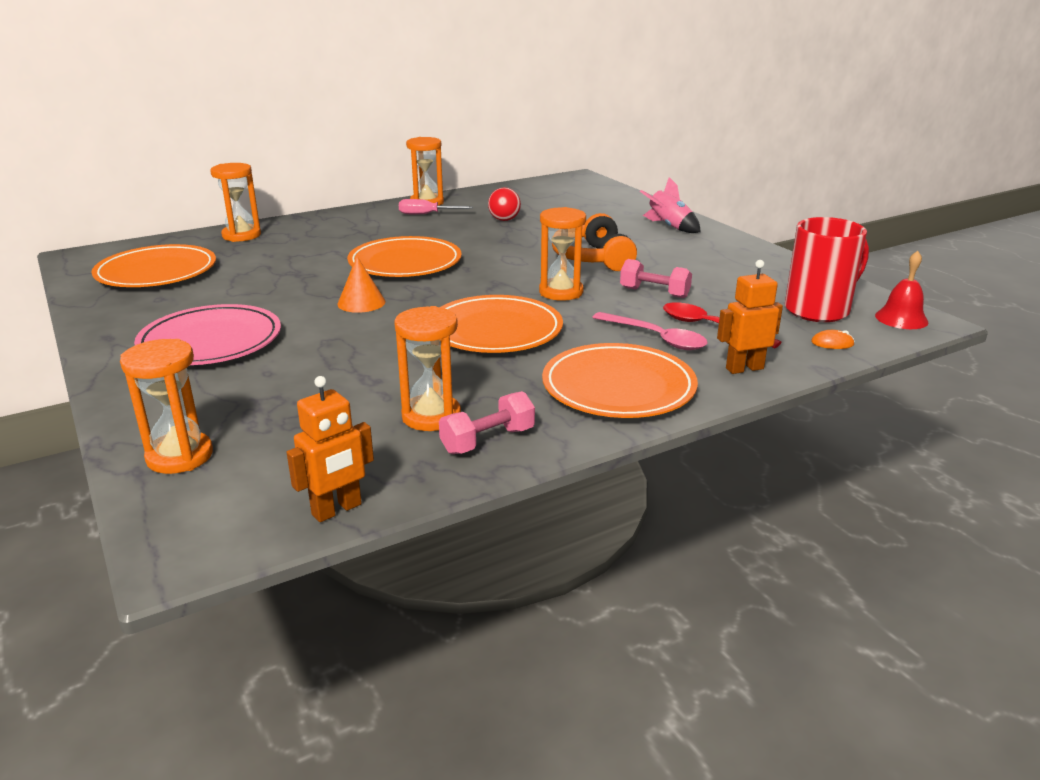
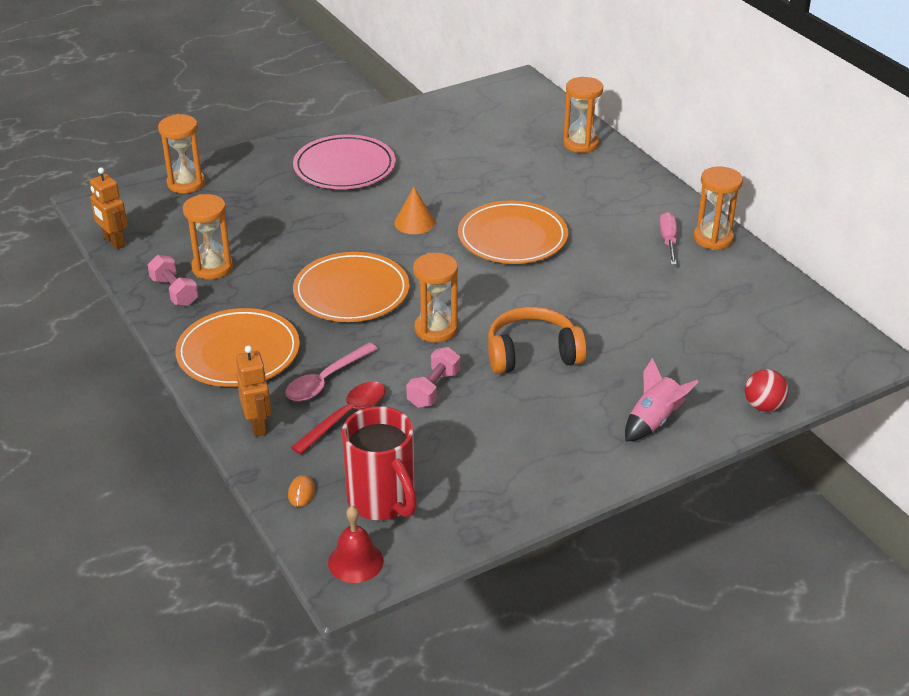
camera: 90 degrees right, 10 degrees up
orange plate [91,244,216,287] -> none
red ball [488,187,521,221] -> red ball moved to [745,369,788,412]

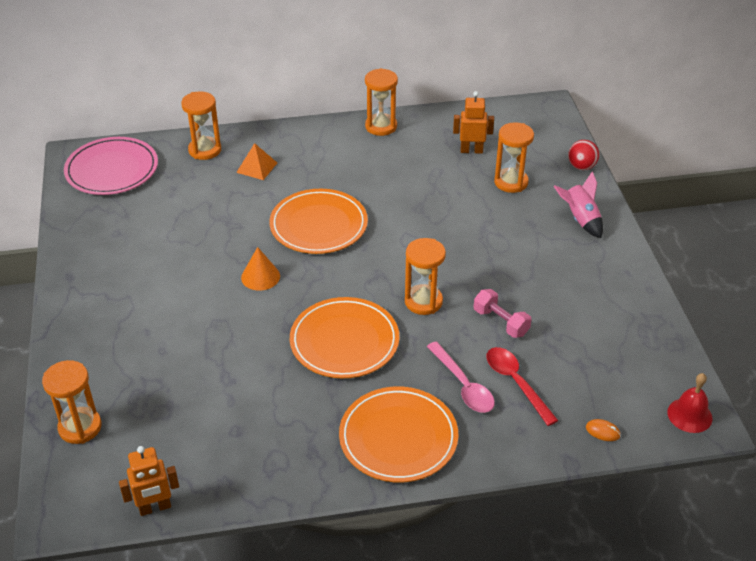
camera: 70 degrees left, 5 degrees up
pink dumbbell [148,255,198,306] -> none
orange hourglass [183,194,233,279] -> orange hourglass moved to [494,122,534,193]
orange robot [236,345,271,437] -> orange robot moved to [453,91,494,154]
pink plate [293,135,396,189] -> pink plate moved to [64,137,158,195]
red mug [342,406,417,520] -> none
orange headphones [488,307,587,374] -> none
pink screwdriver [659,212,677,265] -> none
none -> orange pyramid [236,143,277,180]

